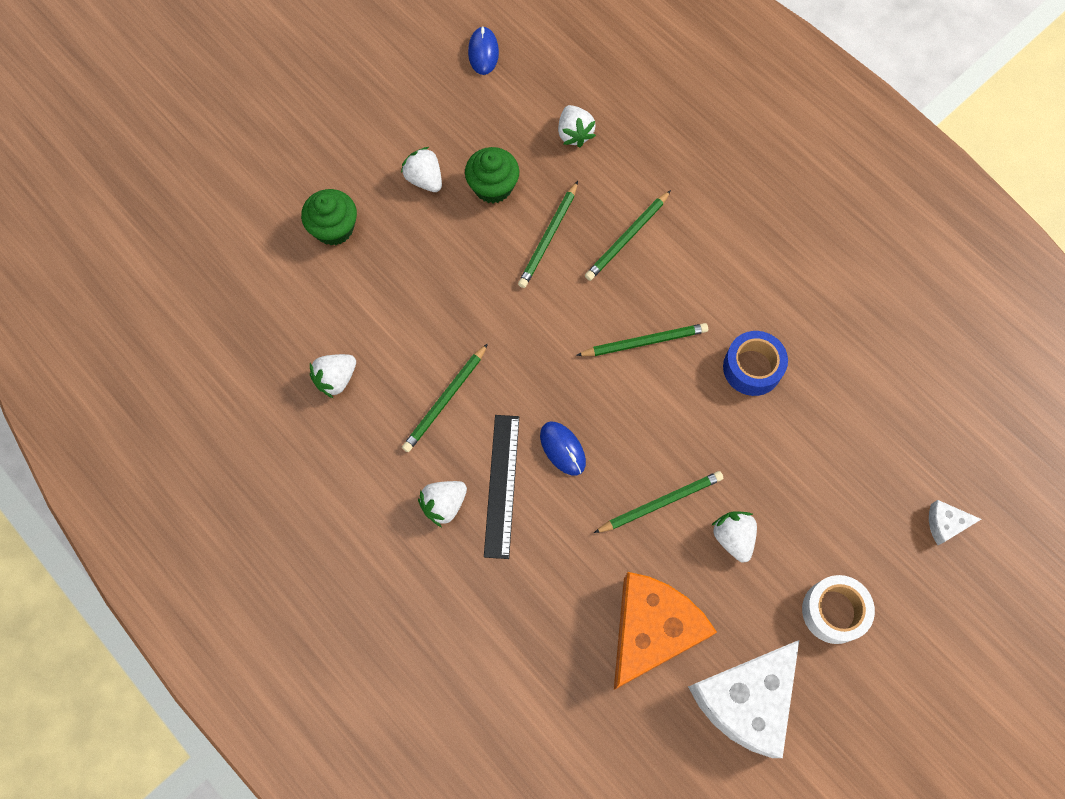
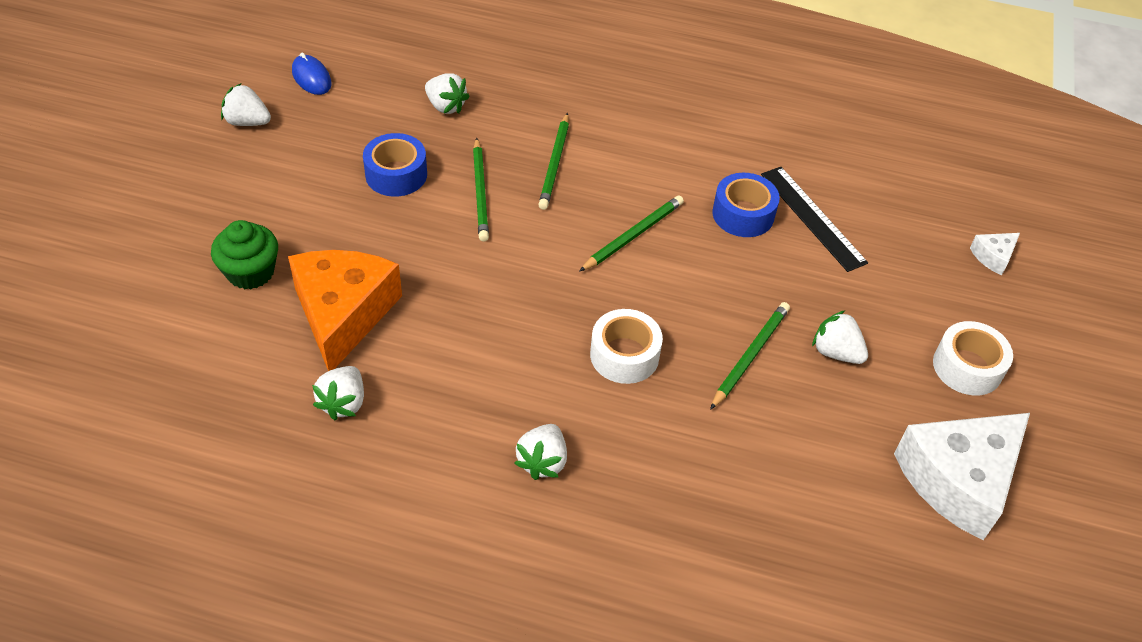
camera: 35 degrees left, 20 degrees down
white strawberry [401,147,442,192] -> white strawberry moved to [221,84,271,126]
green pencil [402,343,488,452] -> none
green cupcake [465,147,519,203] -> blue tape [363,133,427,197]
black ruler [484,415,519,559] -> black ruler moved to [761,167,868,272]
blue mouse [540,422,586,476] -> white tape [590,309,663,384]
orange cheese [614,572,717,690] -> orange cheese moved to [288,250,402,371]
white cheese [688,640,799,758] -> white cheese turned 45 degrees clockwise [894,413,1030,540]

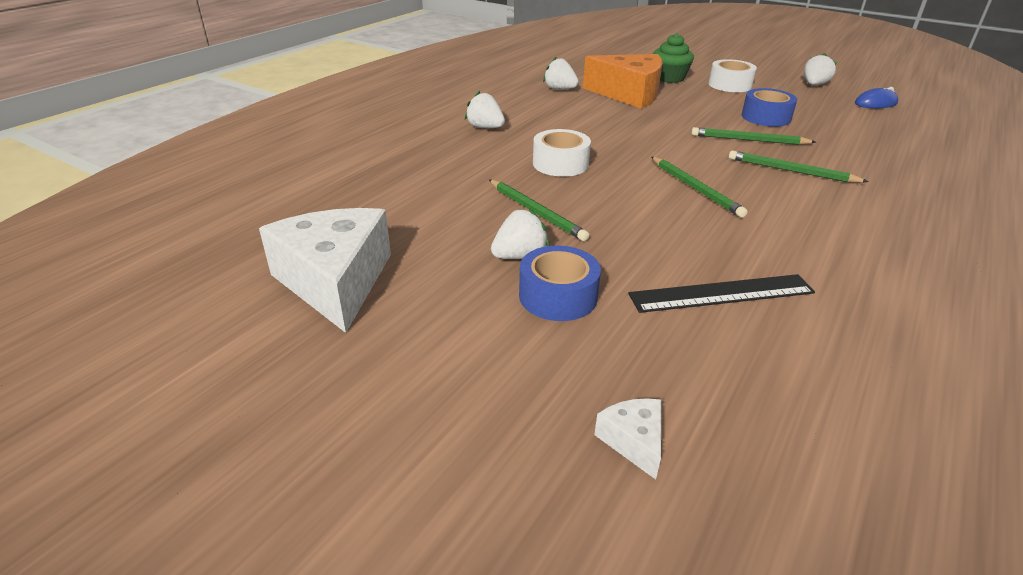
camera: 110 degrees right, 15 degrees down
white strawberry [425,73,470,114] -> none
blue tape [712,173,780,237] -> blue tape moved to [519,245,601,321]
white tape [933,321,1013,396] -> white tape moved to [709,59,757,92]

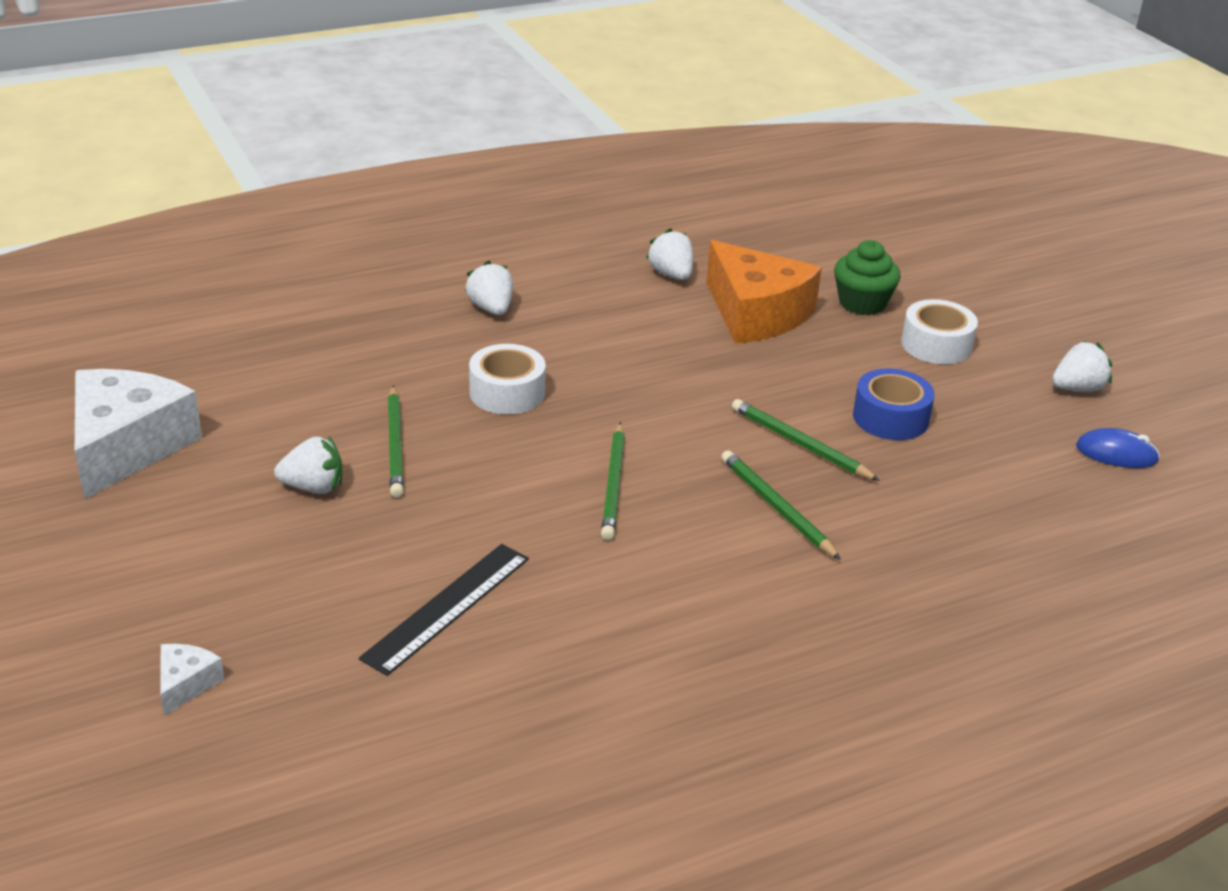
camera: 30 degrees right, 0 degrees up
blue tape [519,245,601,321] -> none
black ruler [628,274,815,313] -> black ruler turned 75 degrees counterclockwise [359,544,529,676]

